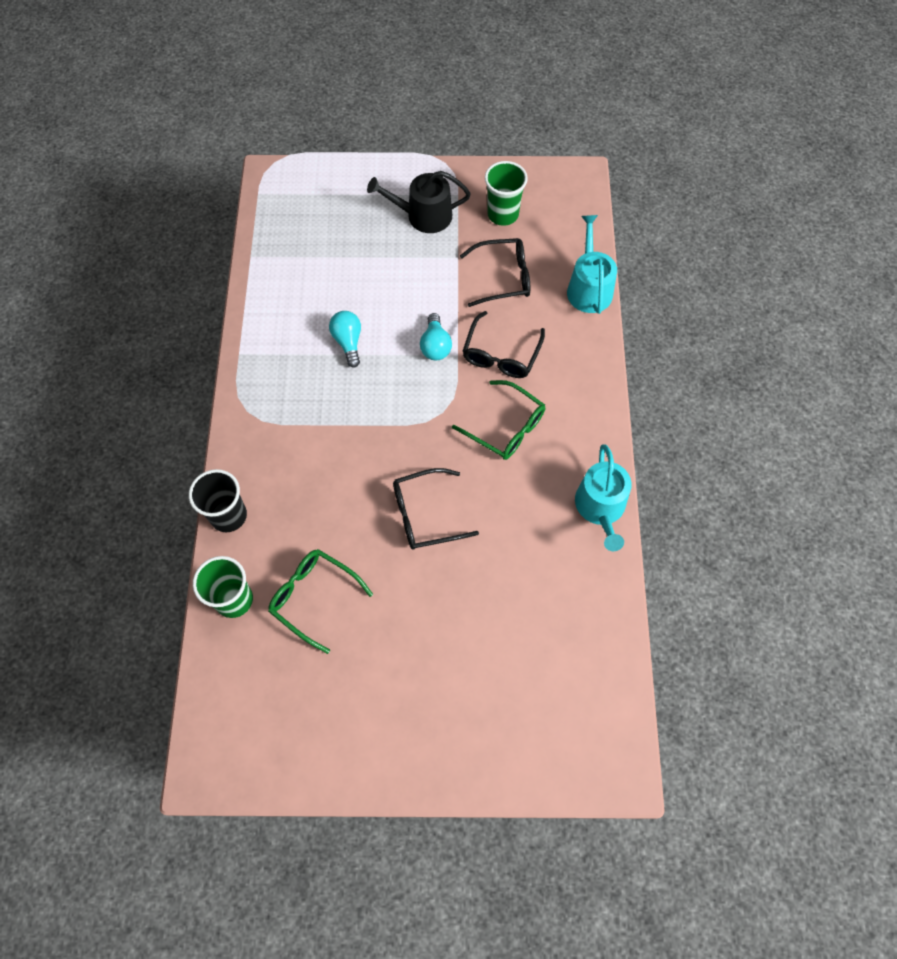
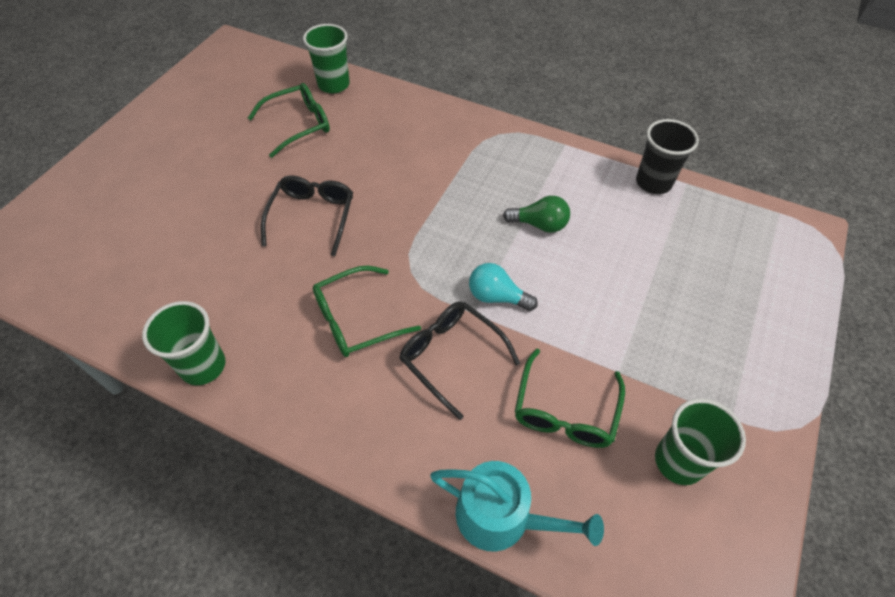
camera: 115 degrees right, 10 degrees down
black cup [189,469,247,533] -> black cup moved to [636,119,699,194]
turquoise light bulb [329,311,361,368] -> green light bulb [503,196,570,233]
black watering can [367,171,471,233] -> none
black glasses [460,238,530,307] -> green glasses [515,349,625,448]
turquoise watering can [575,444,632,551] -> green cup [142,301,226,385]

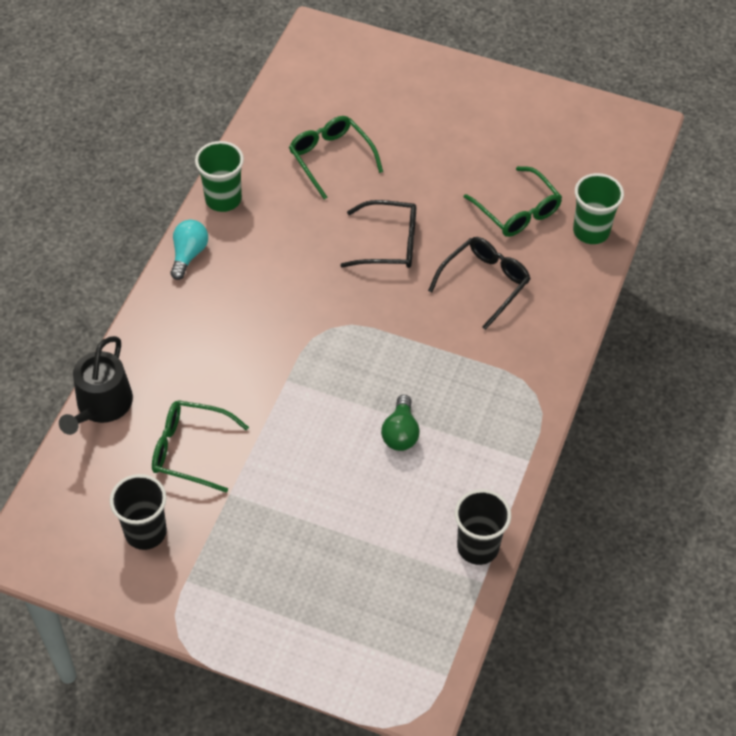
camera: 85 degrees right, 0 degrees up
green glasses [313,266,421,357] -> green glasses moved to [289,116,383,200]
black glasses [399,301,520,420] -> black glasses moved to [428,237,531,330]
turquoise watering can [430,461,604,552] -> black watering can [59,336,133,435]
turquoise light bulb [469,263,538,311] -> turquoise light bulb moved to [170,220,208,280]
green cup [655,398,746,485] -> black cup [110,474,167,550]

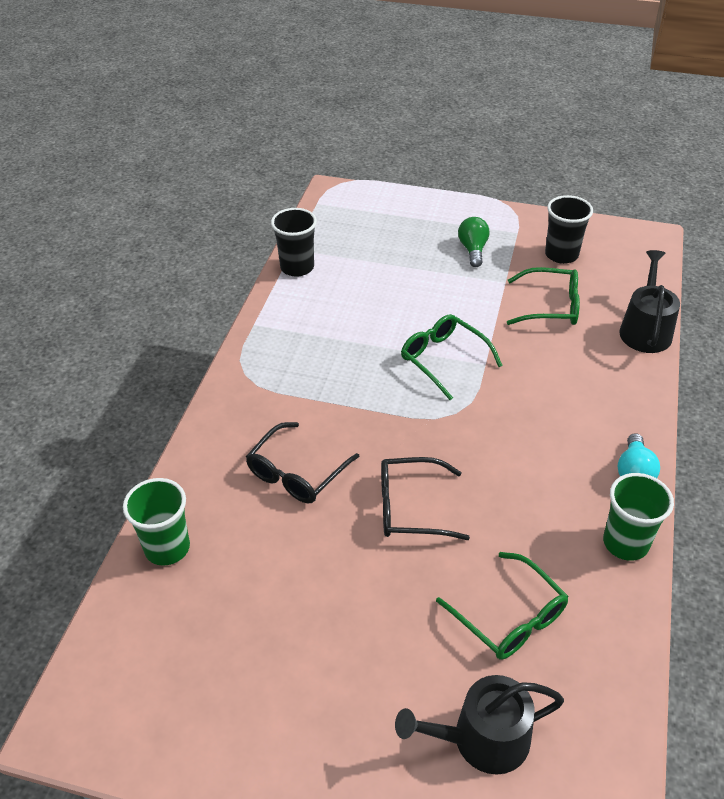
camera: 175 degrees right, 10 degrees down
green light bulb [381,395,420,451] -> green light bulb moved to [458,217,490,267]
green glasses [464,166,562,237] -> green glasses moved to [401,314,503,400]
none -> black watering can [395,675,564,775]

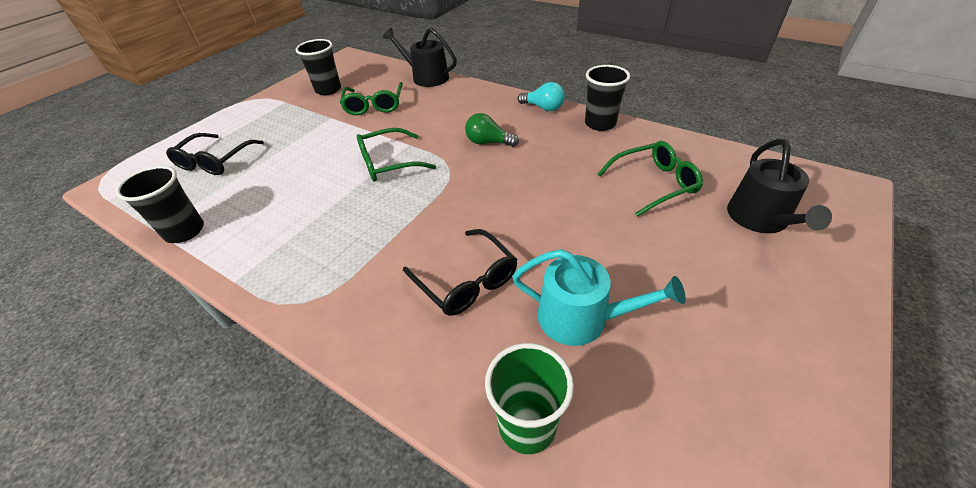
camera: 70 degrees left, 0 degrees up
black glasses [381,457,470,540] -> black glasses moved to [166,133,264,175]
green light bulb [458,217,490,267] -> green light bulb moved to [465,113,519,147]
green glasses [507,267,580,325] -> green glasses turned 150 degrees clockwise [340,82,403,115]
green cup [603,473,674,561] -> black cup [585,65,630,131]
none -> turquoise watering can [512,249,686,346]

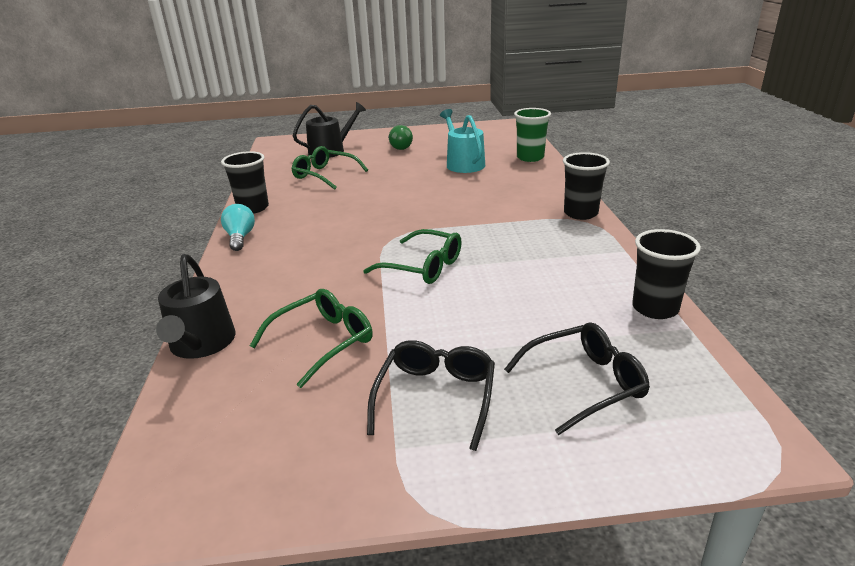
camera: 130 degrees left, 15 degrees down
black cup [296,39,341,95] -> black cup moved to [563,152,610,220]
black glasses [403,229,517,316] -> black glasses moved to [367,340,495,451]
green light bulb [465,113,519,147] -> green light bulb moved to [388,125,413,150]

